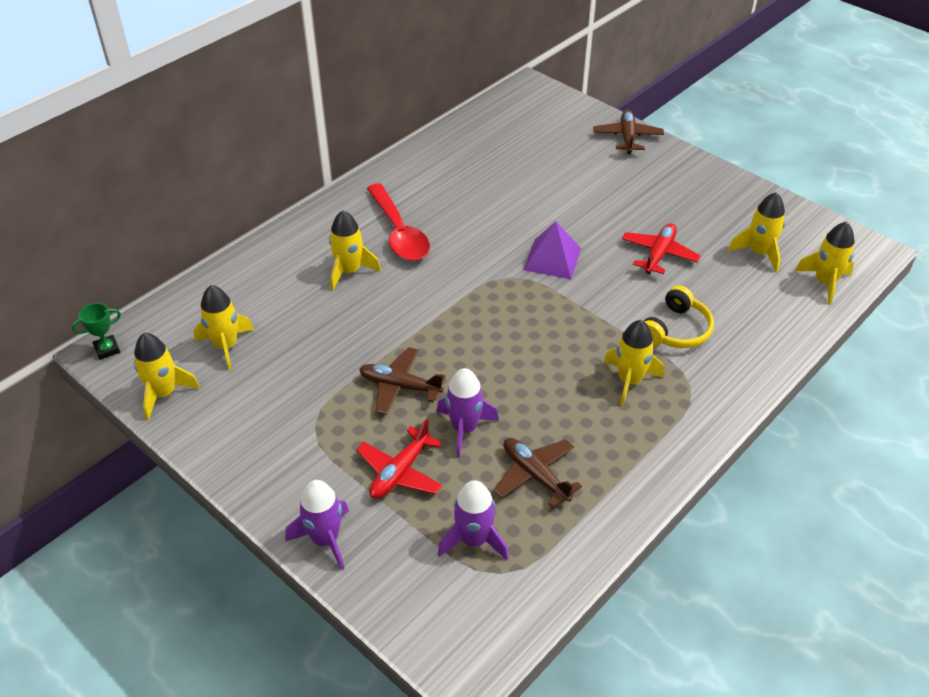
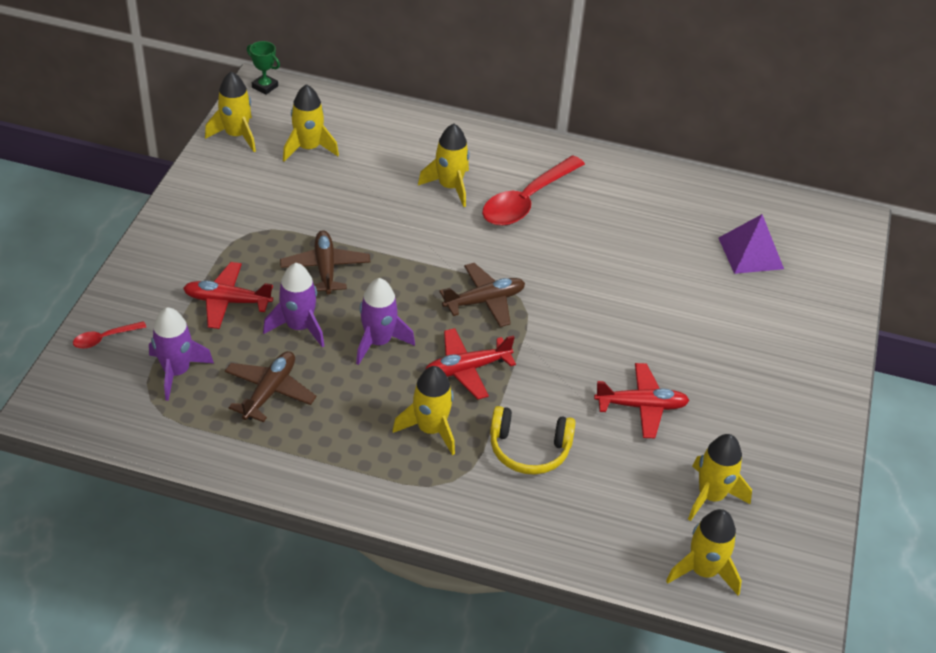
camera: 60 degrees right, 0 degrees up
purple rocket [286,480,349,570] -> purple rocket moved to [356,278,415,365]
purple pyramid [524,221,581,279] -> purple pyramid moved to [719,214,784,274]
brown plane [593,110,664,154] -> brown plane moved to [439,263,525,327]
none -> red spoon [73,321,146,349]
none -> red plane [425,328,516,400]

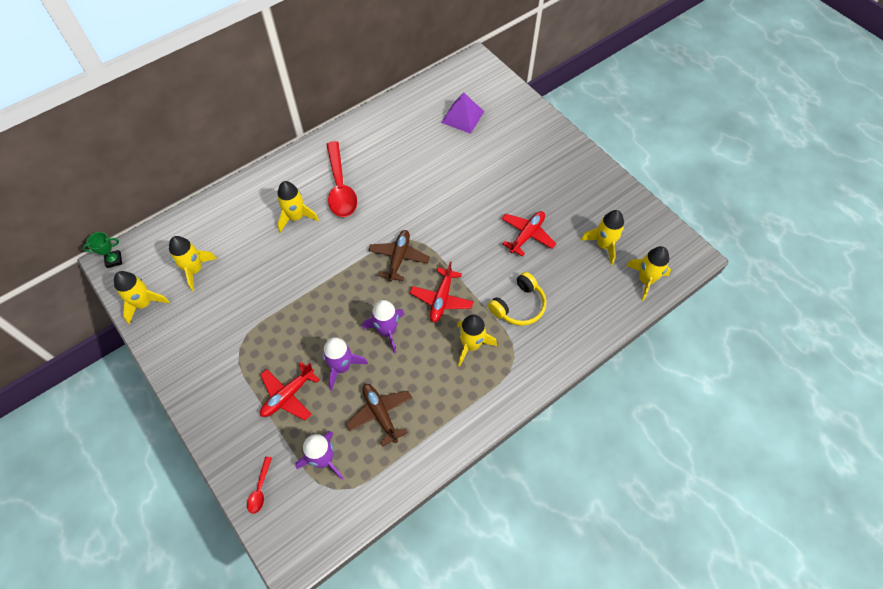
camera: 50 degrees left, 15 degrees up
brown plane [280,230,370,295] -> none

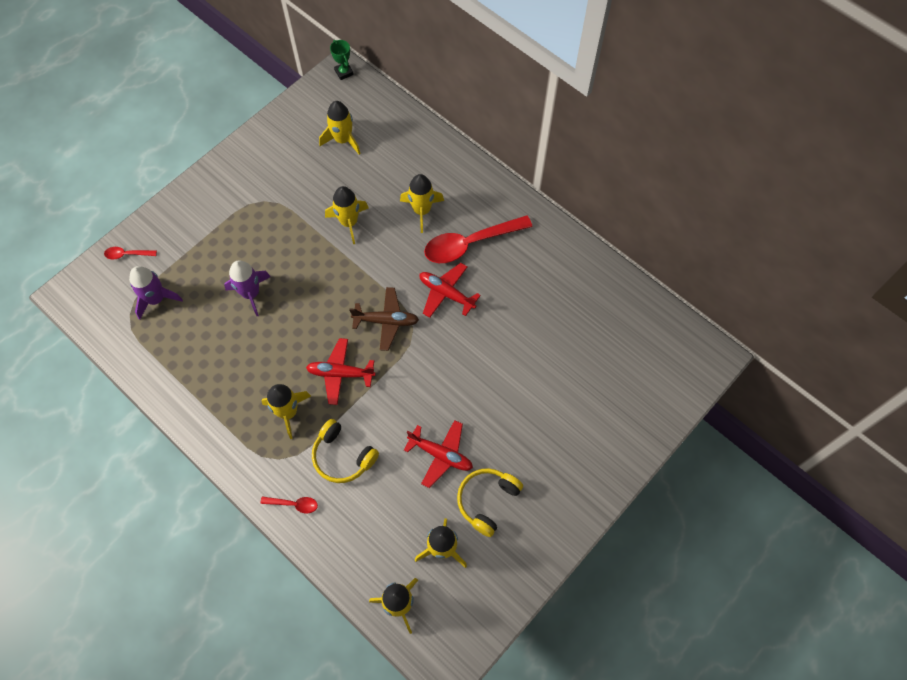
camera: 80 degrees right, 5 degrees up
yellow rocket [114,271,169,324] -> yellow rocket moved to [325,186,369,244]
red plane [260,362,320,420] -> red plane moved to [420,263,481,318]
brown plane [346,384,412,447] -> none
purple rocket [362,300,405,354] -> none
purple pyramid [441,93,484,134] -> none
none -> red spoon [260,497,318,513]
none -> yellow headphones [457,468,523,537]

